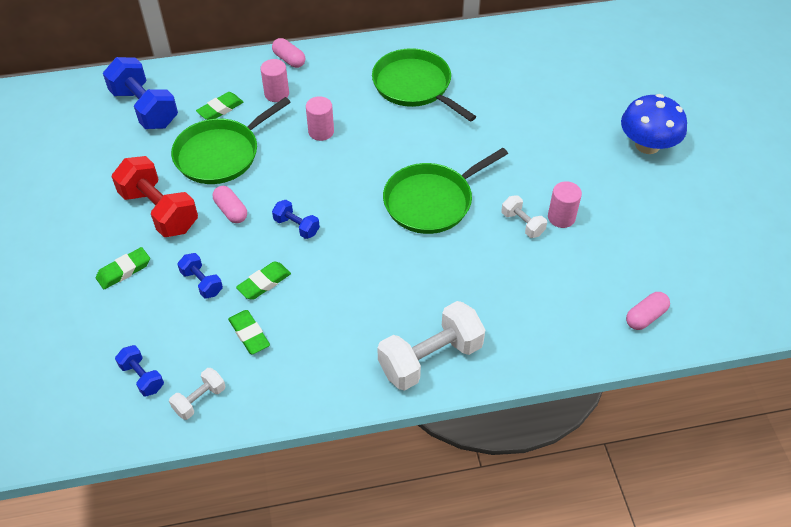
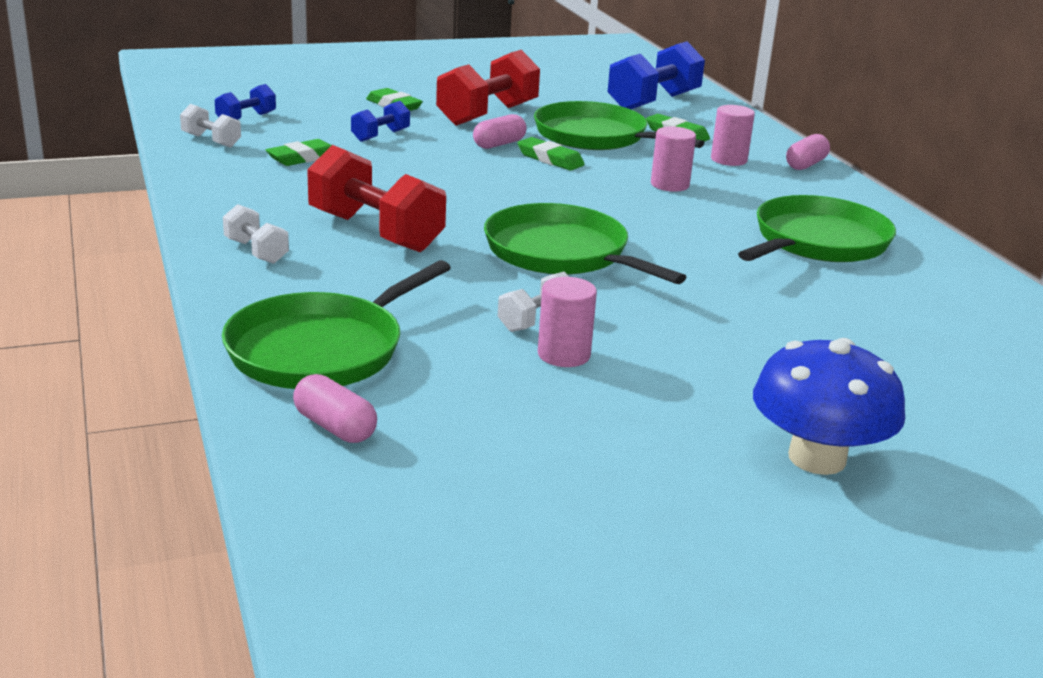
camera: 80 degrees right, 25 degrees down
green eraser [236,261,291,300] -> green eraser moved to [517,137,585,171]
blue dumbbell [272,200,320,239] -> none
white dumbbell [377,301,485,391] -> white dumbbell [223,204,289,264], size x0.51
none -> green pan [222,260,451,389]
none -> red dumbbell [307,145,446,252]

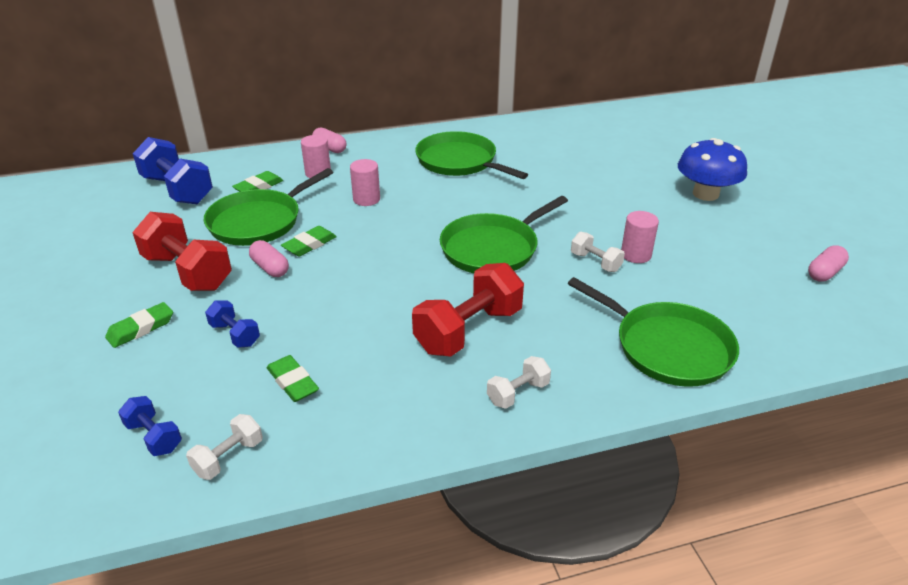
camera: 85 degrees left, 10 degrees up
pink capsule [293,374,377,443] -> pink capsule moved to [808,245,849,282]

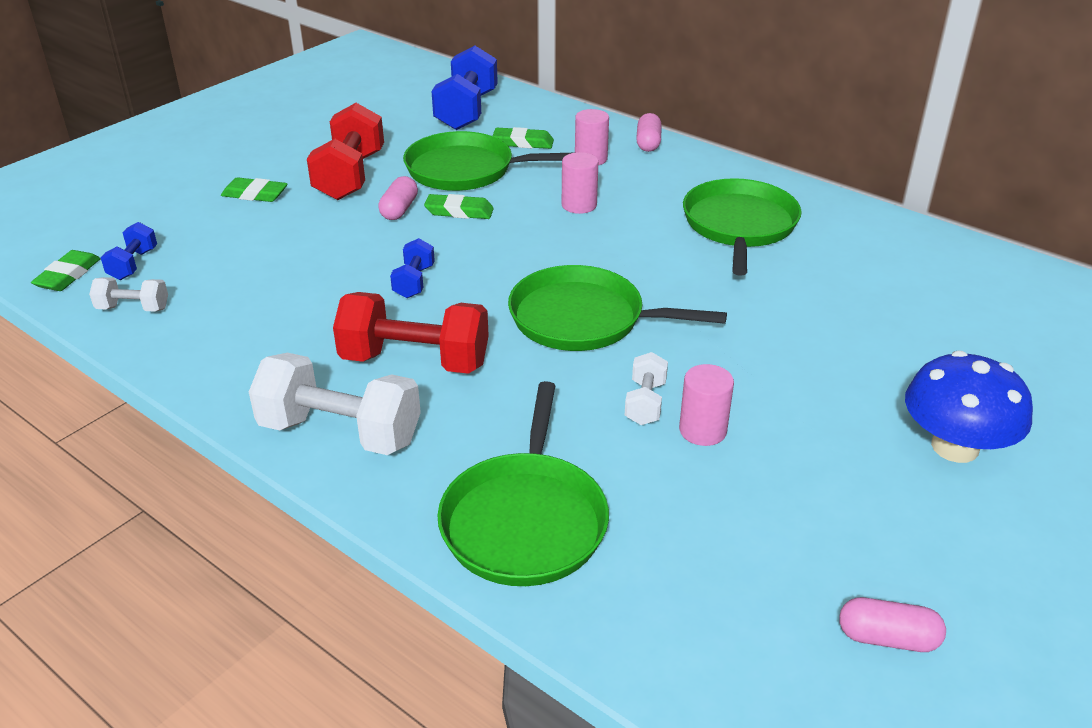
camera: 55 degrees right, 0 degrees up
blue dumbbell [205,301,260,348] -> blue dumbbell moved to [390,238,435,298]
green eraser [267,355,319,402] -> green eraser moved to [31,250,101,291]
white dumbbell [487,356,551,409] -> white dumbbell [249,353,421,455], size x1.97

